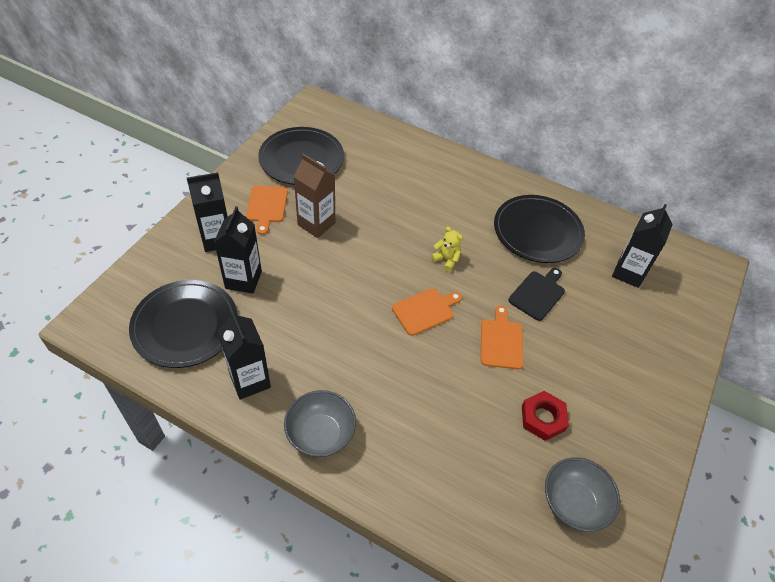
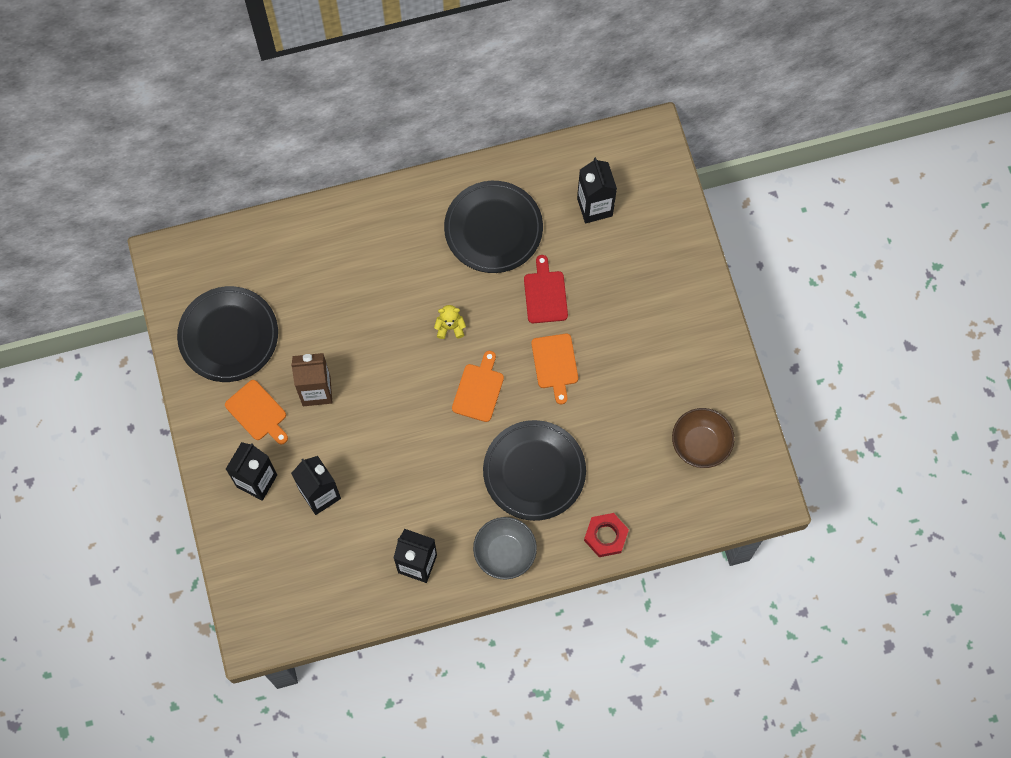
camera: 40 degrees left, 20 degrees up
black plate [129,280,238,368] -> black plate moved to [483,420,586,521]
orange cutting board [481,305,524,369] -> orange cutting board turned 150 degrees counterclockwise [531,334,578,404]
black cutting board [508,268,565,321] -> red cutting board [524,255,568,323]
red nut [522,391,569,441] -> red nut moved to [584,513,629,557]
grey bowl [545,457,620,532] -> brown bowl [672,408,735,468]

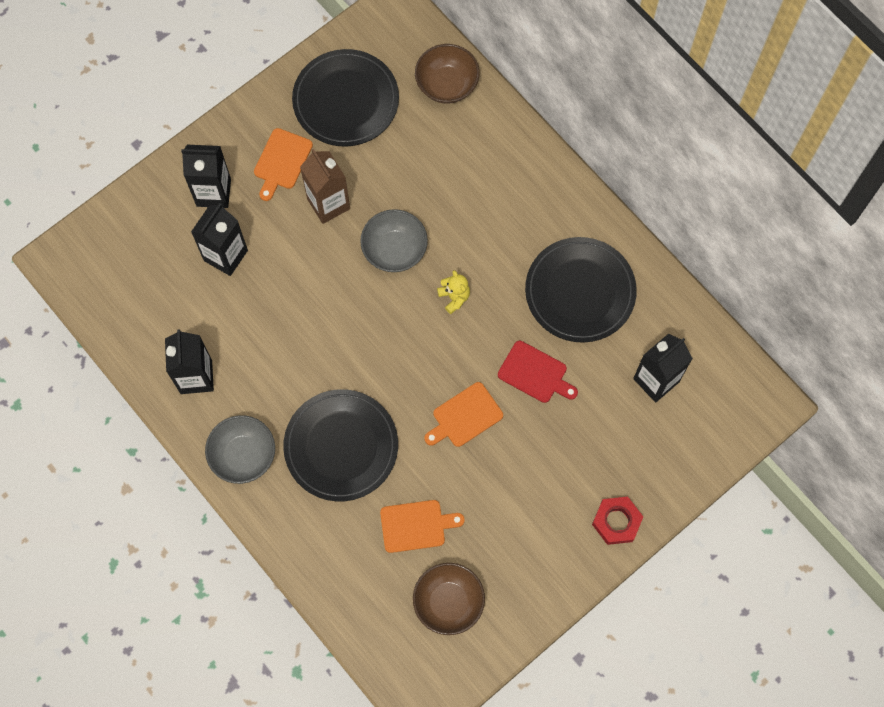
camera: 65 degrees right, 0 degrees up
orange cutting board [452,351,504,422] -> orange cutting board moved to [380,500,465,553]
red cutting board [524,255,568,323] -> red cutting board turned 60 degrees clockwise [498,341,578,403]
red nut [584,513,629,557] -> red nut moved to [592,497,643,545]
none -> grey bowl [360,209,428,272]
none -> brown bowl [415,44,480,104]

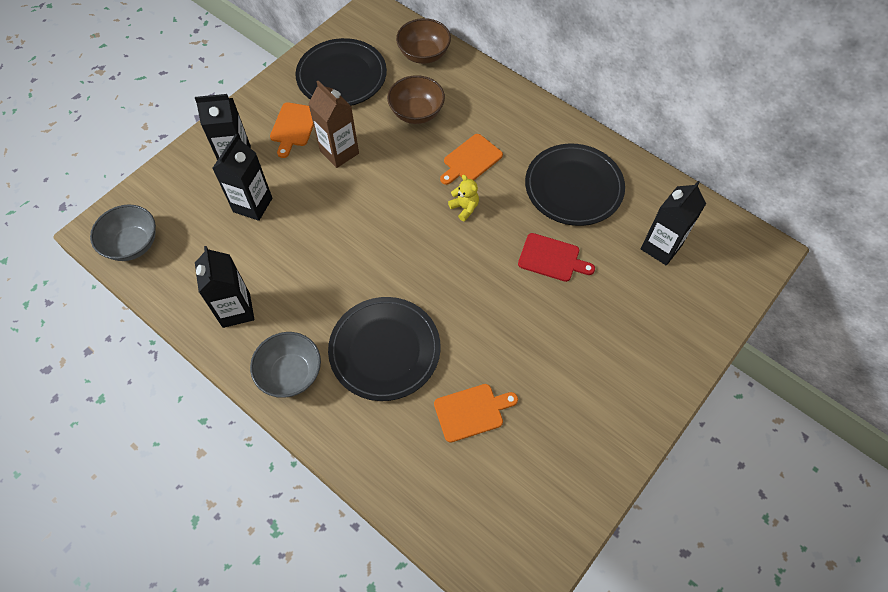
camera: 10 degrees left, 10 degrees down
grey bowl [360,209,428,272] -> grey bowl moved to [90,204,156,261]
brown bowl [413,563,485,635] -> brown bowl moved to [387,75,445,124]
orange cutting board [424,382,503,447] -> orange cutting board moved to [440,134,503,185]
red nut [592,497,643,545] -> none

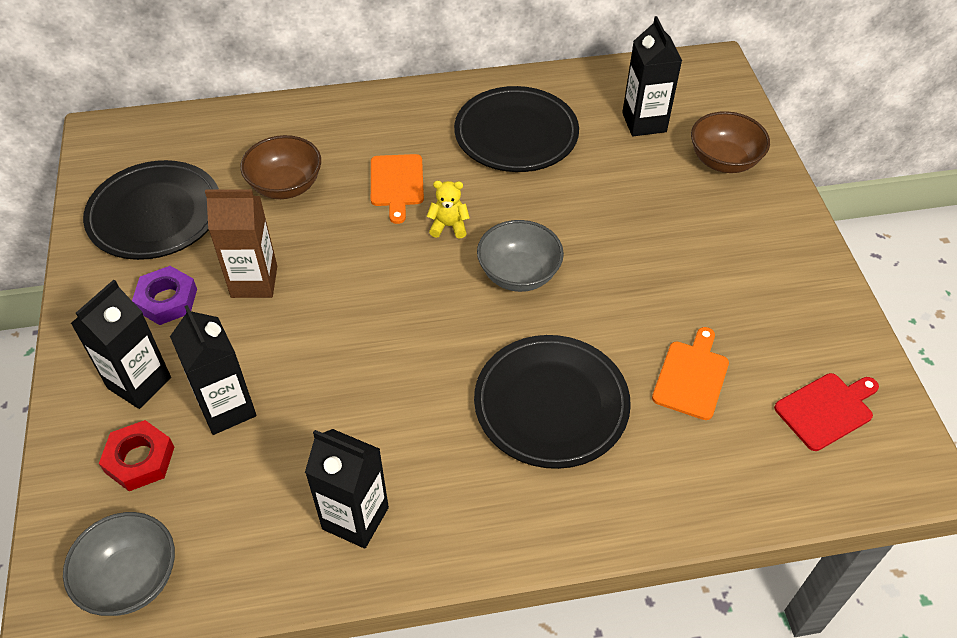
camera: 50 degrees left, 10 degrees down
grey bowl [250,332,321,398] -> grey bowl moved to [477,220,564,292]
orange cutting board [270,102,314,158] -> purple nut [132,266,197,325]
brown bowl [396,18,451,64] -> brown bowl moved to [691,111,770,173]
red cutting board [518,233,595,282] -> red cutting board moved to [774,373,879,451]
none -> red nut [99,420,174,491]

